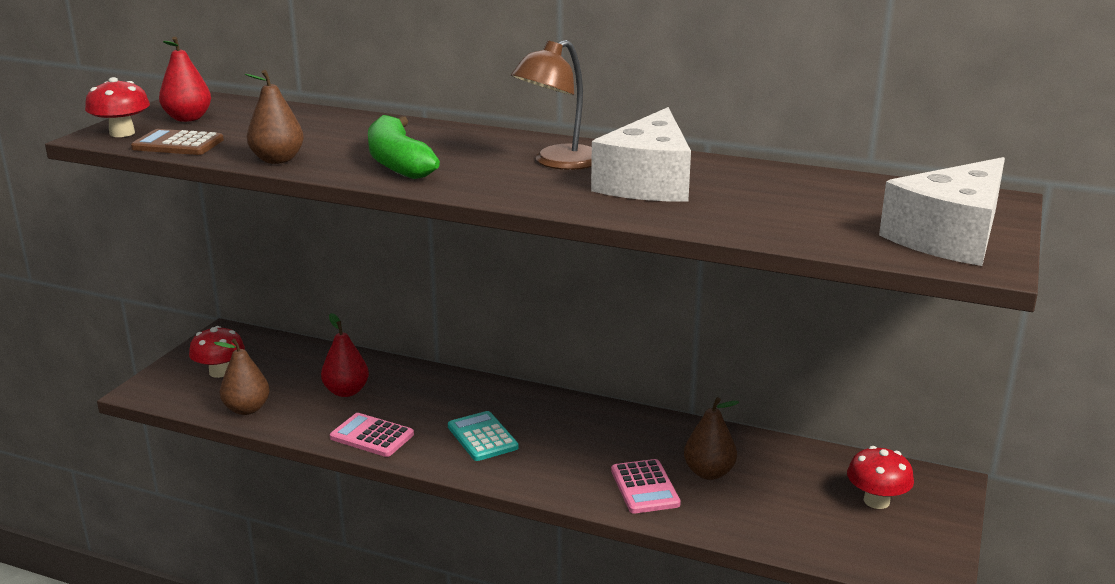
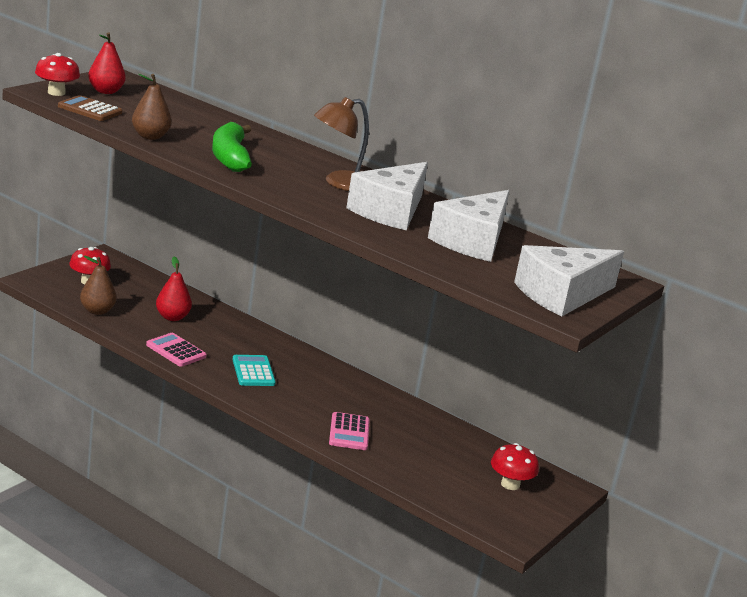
camera: 10 degrees right, 0 degrees up
brown pear [684,397,739,480] -> none
none -> white cheese [428,190,509,262]

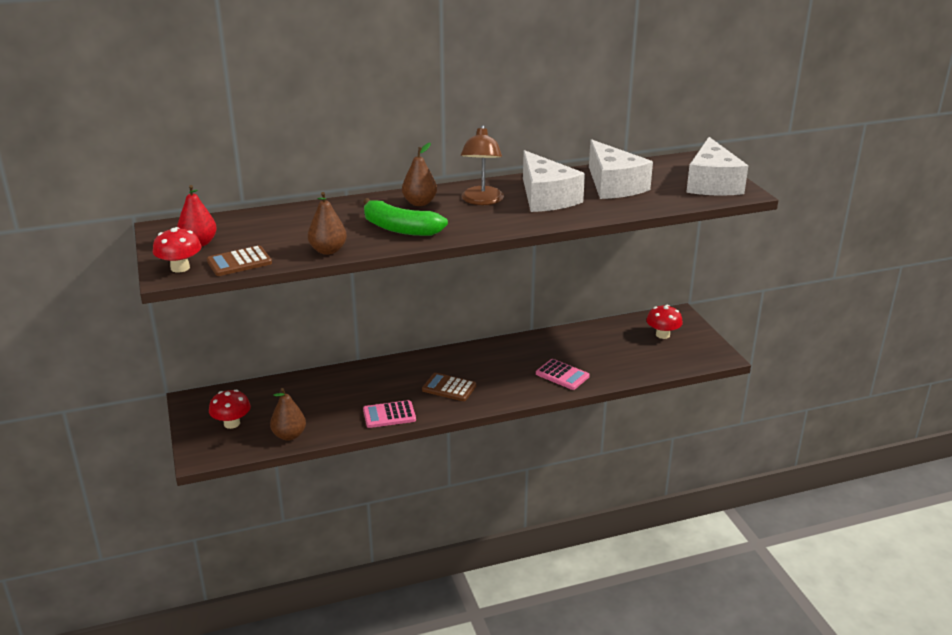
camera: 50 degrees left, 5 degrees up
red pear [156,256,192,321] -> none
turquoise calculator [232,355,276,386] -> brown calculator [422,373,476,401]
none -> brown pear [402,143,437,206]

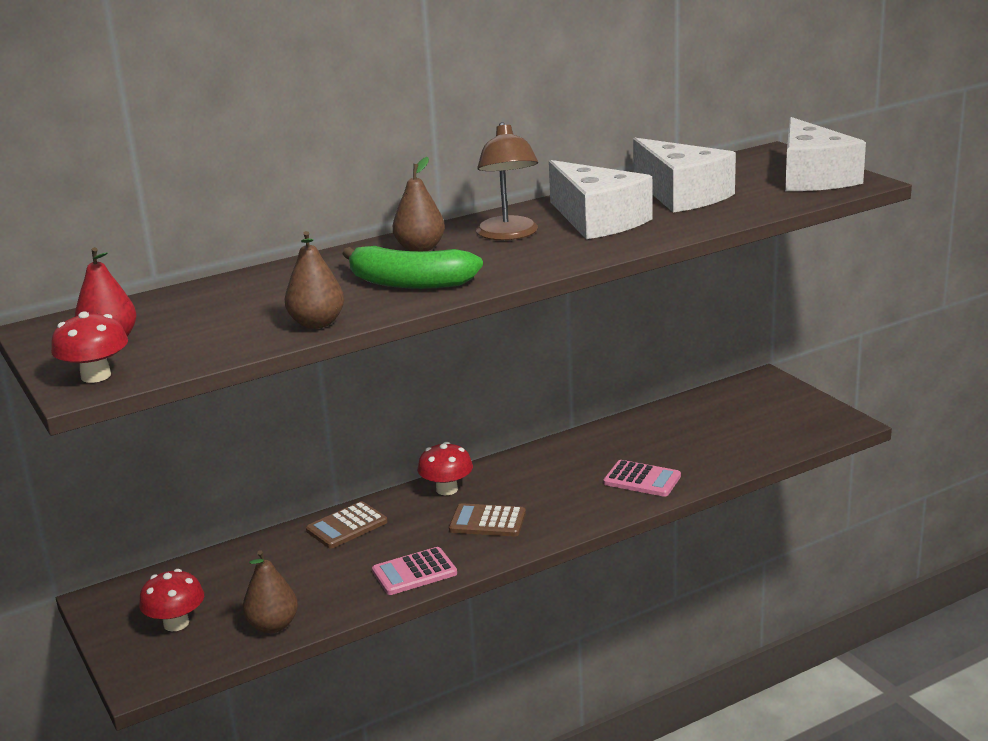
camera: 10 degrees left, 5 degrees down
brown calculator [207,246,272,276] -> brown calculator moved to [306,501,387,548]
red mushroom [646,305,683,339] -> red mushroom moved to [417,442,473,495]

